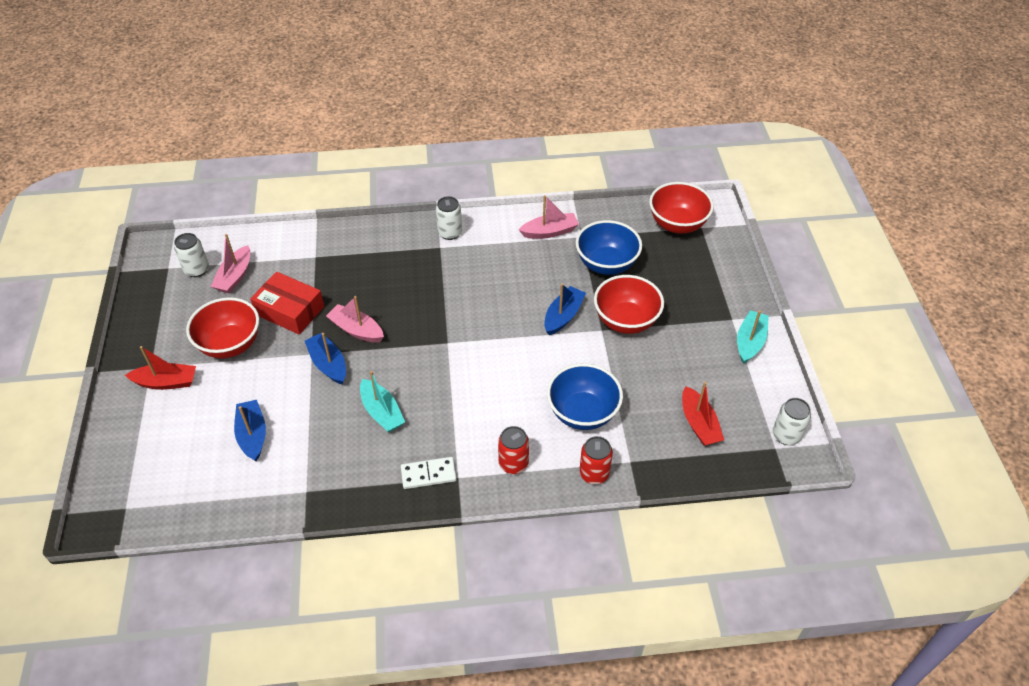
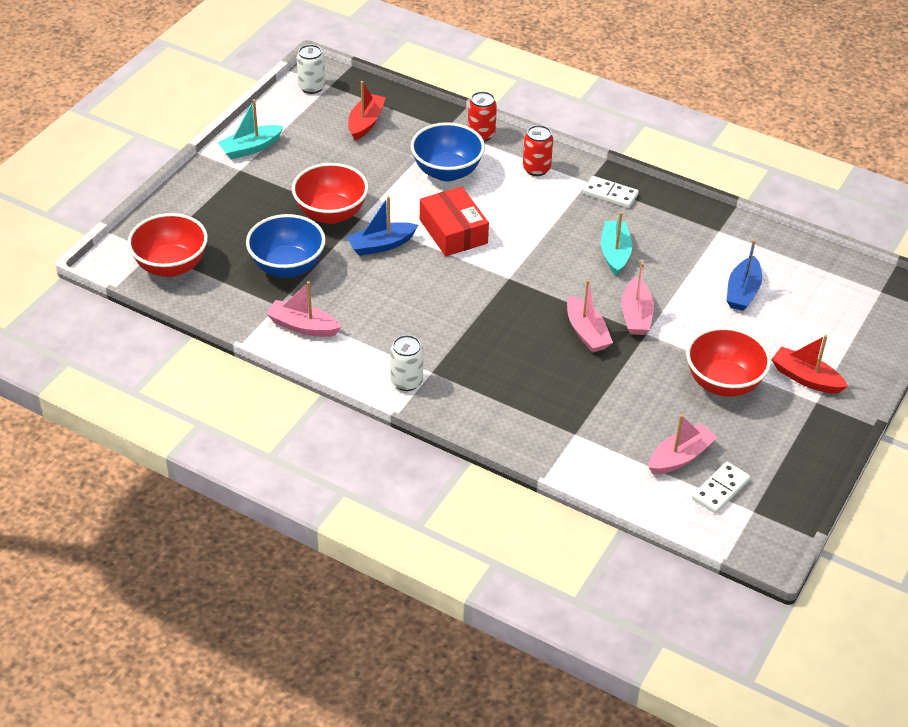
camera: 145 degrees left, 5 degrees down
white can [174,233,209,277] -> white domino [692,461,750,514]
red box [250,272,324,335] -> red box moved to [420,187,489,256]
blue boat [305,333,346,385] -> pink boat [621,262,654,335]

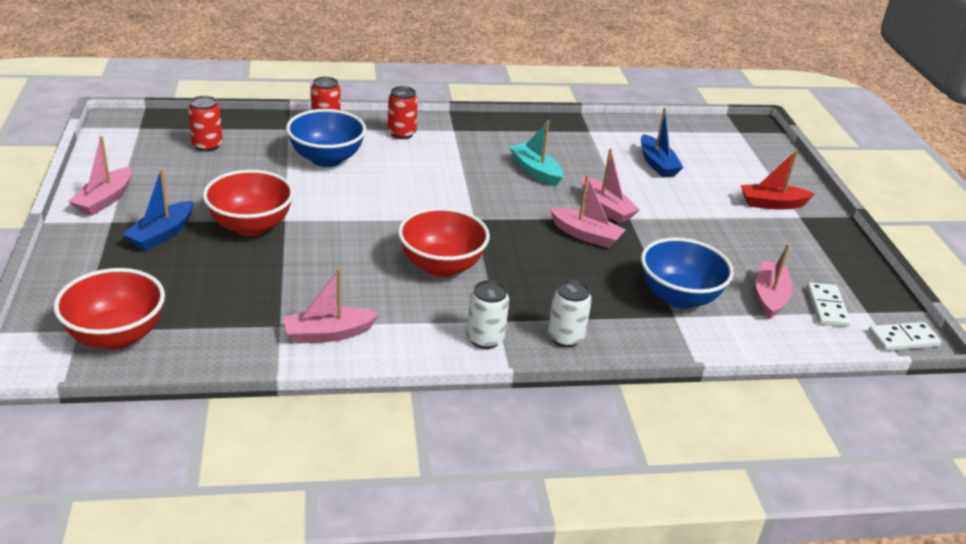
camera: 40 degrees left, 10 degrees down
turquoise boat [217,99,284,159] -> pink boat [68,136,132,216]
blue bowl [246,214,326,278] -> blue bowl moved to [641,237,734,309]
white can [297,44,325,94] -> white can moved to [548,279,592,347]
blue boat [346,196,418,256] -> blue boat moved to [122,169,193,251]
red boat [348,81,386,141] -> red can [188,96,223,152]
red box [420,187,489,256] -> none
white domino [583,176,639,208] -> white domino moved to [868,322,941,351]
red bowl [686,327,771,397] -> red bowl moved to [398,207,490,277]

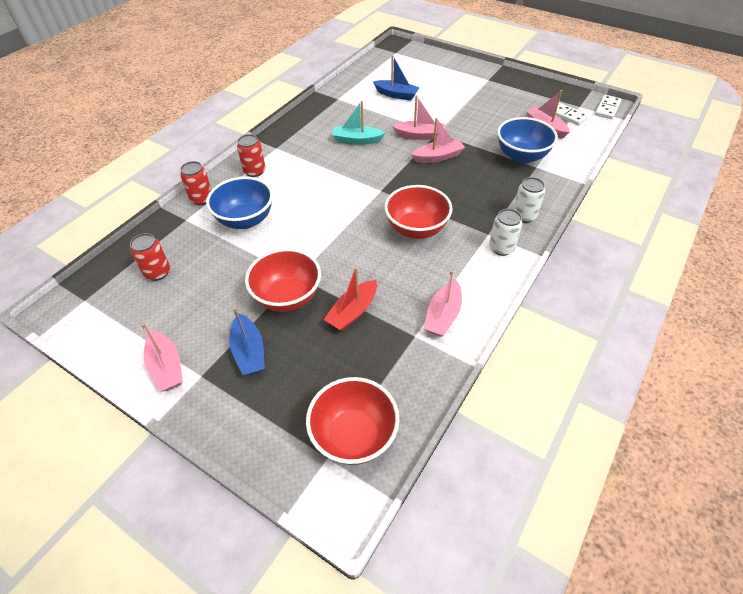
camera: 45 degrees left, 15 degrees up
red boat [741,150,815,210] -> red boat moved to [324,267,377,331]

